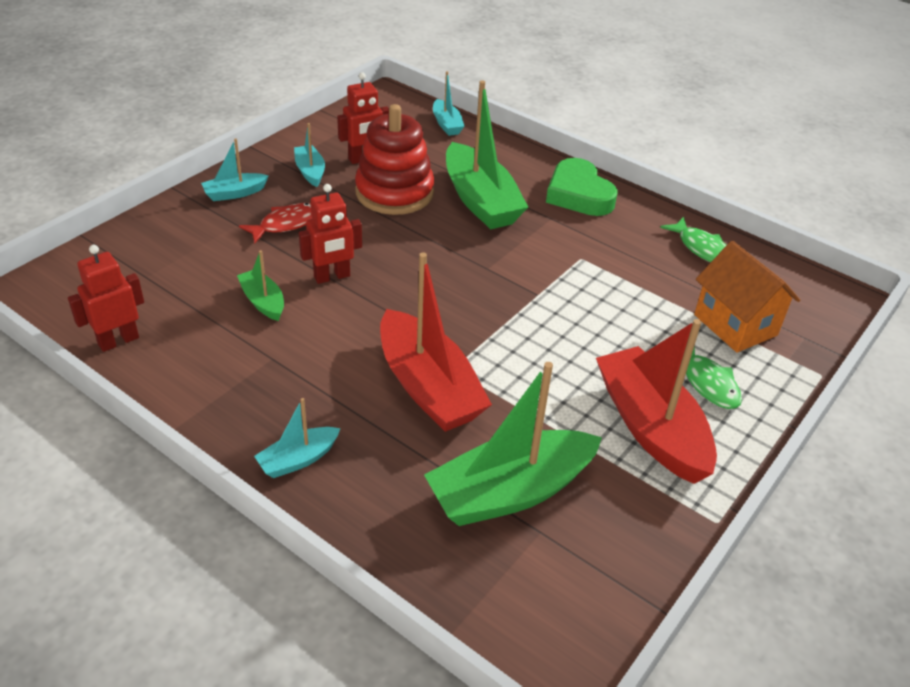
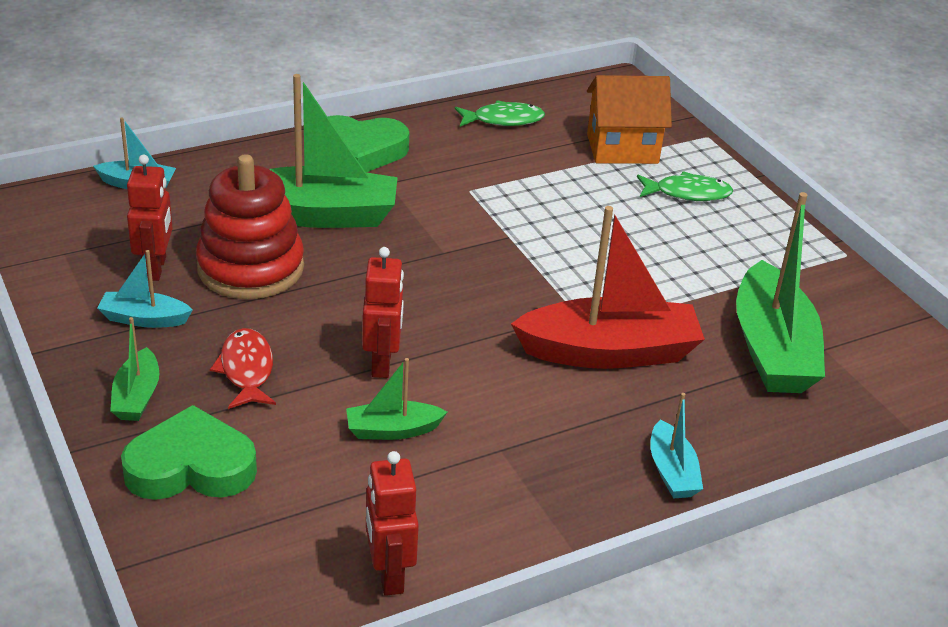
camera: 65 degrees left, 5 degrees down
turquoise boat [201,138,269,201] -> green boat [110,317,159,421]
red boat [596,319,717,484] -> none
none -> green heart [121,405,257,500]

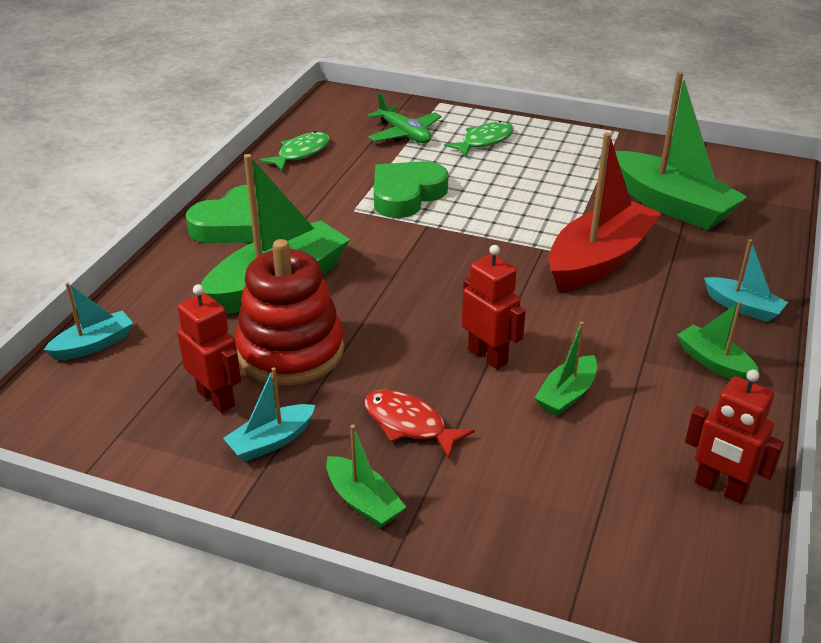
camera: 40 degrees left, 0 degrees up
green heart [121,405,257,500] -> green heart moved to [374,161,449,218]
orange house [587,75,672,164] -> green plane [368,92,442,143]
none -> green boat [677,301,760,381]

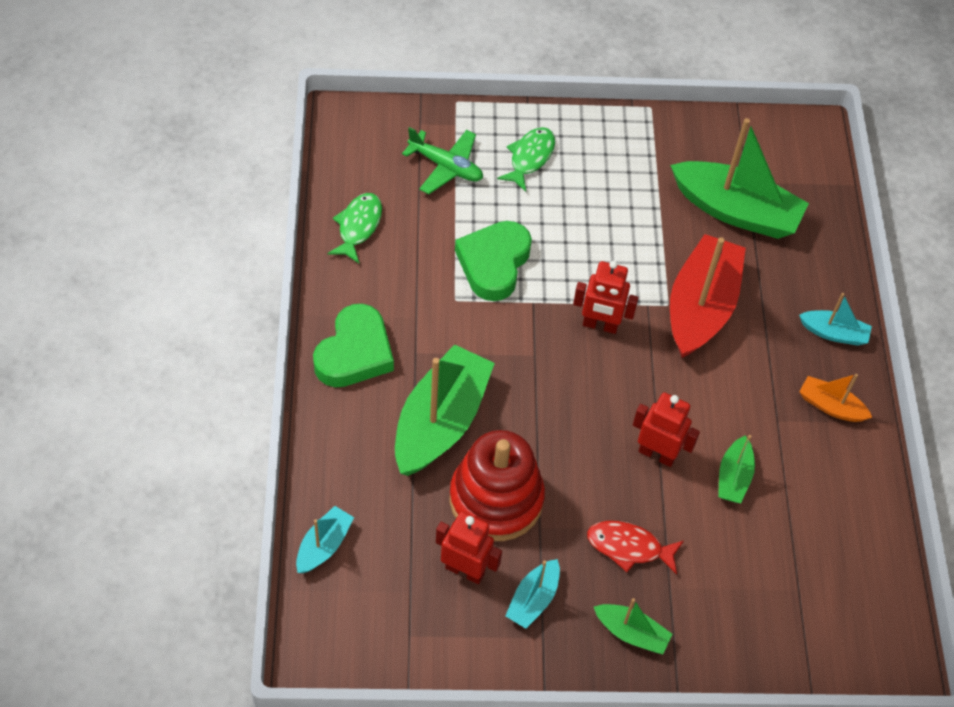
camera: 25 degrees left, 20 degrees up
green boat [677,301,760,381] -> orange boat [799,374,872,422]
red robot [685,370,784,504] -> red robot moved to [573,260,638,334]

